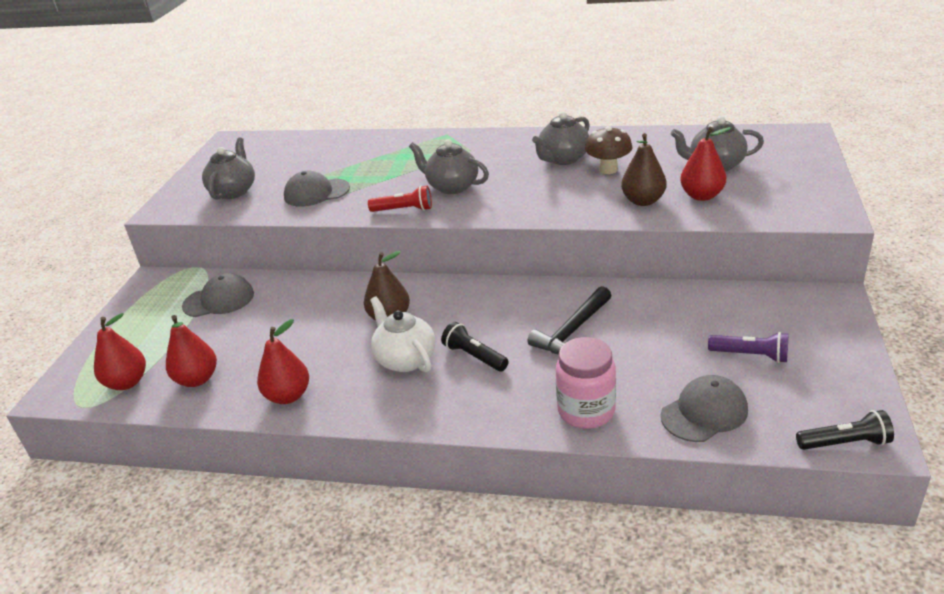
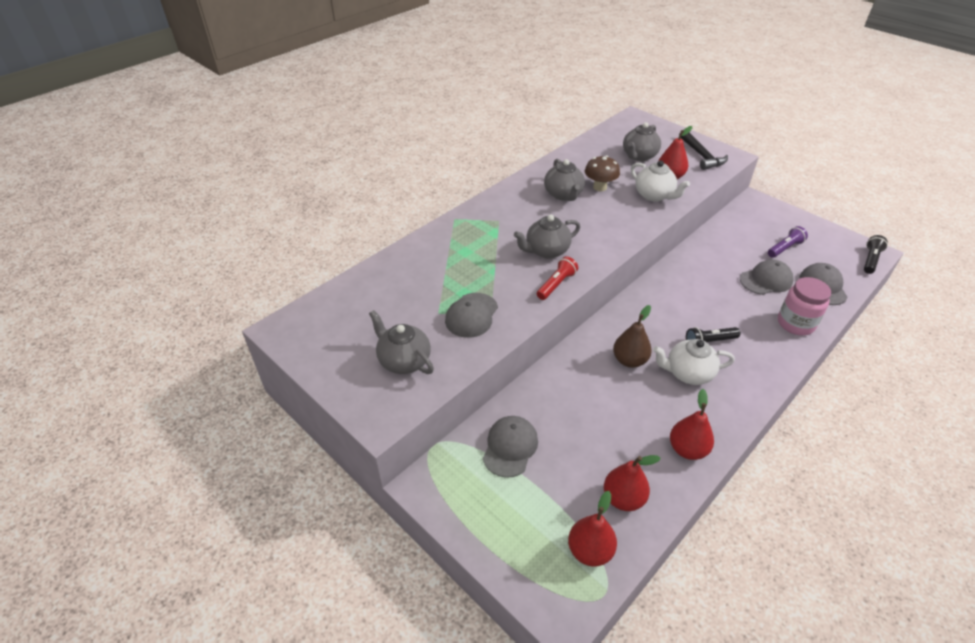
camera: 60 degrees left, 10 degrees up
black hammer [527,286,612,355] -> black hammer moved to [679,133,728,170]
brown pear [621,133,666,206] -> white teapot [631,160,690,202]
none -> grey cap [740,259,794,295]

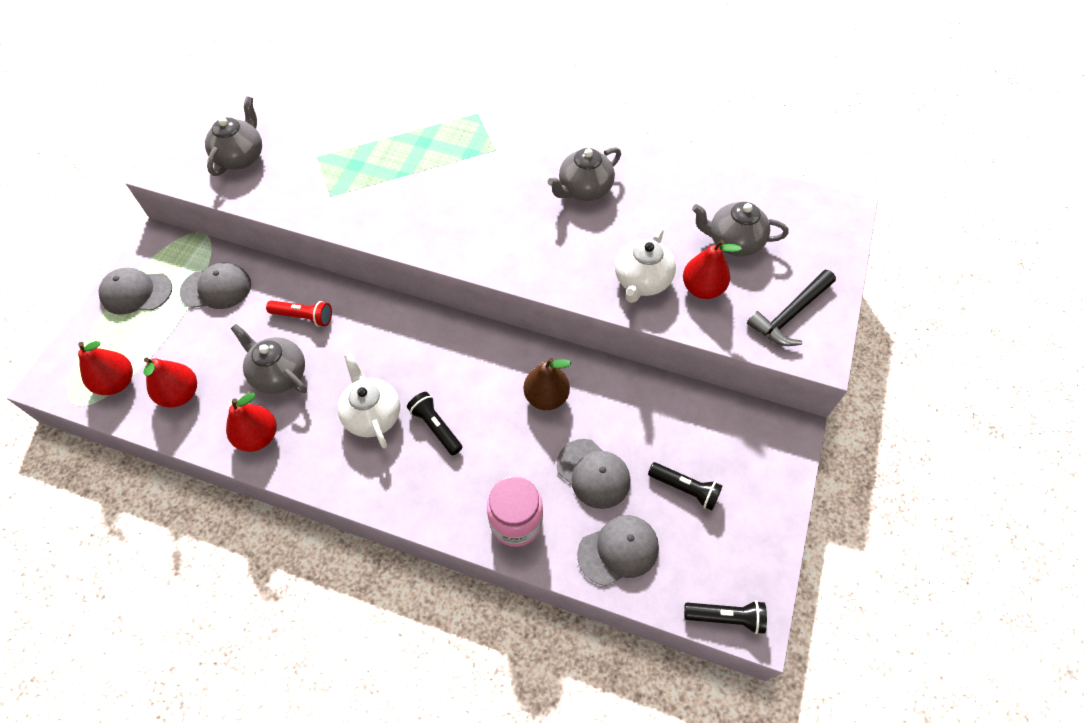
camera: 65 degrees right, 15 degrees up
grey cap [445,293,498,338] -> grey cap moved to [99,268,172,315]
grey teapot [514,215,580,259] -> grey teapot moved to [231,324,307,394]
red flashlight [537,256,578,300] -> red flashlight moved to [266,300,332,327]
brown mushroom [585,155,620,191] -> none
brown pear [613,305,652,368] -> brown pear moved to [524,358,571,410]
purple flashlight [768,226,808,258] -> black flashlight [648,462,722,511]

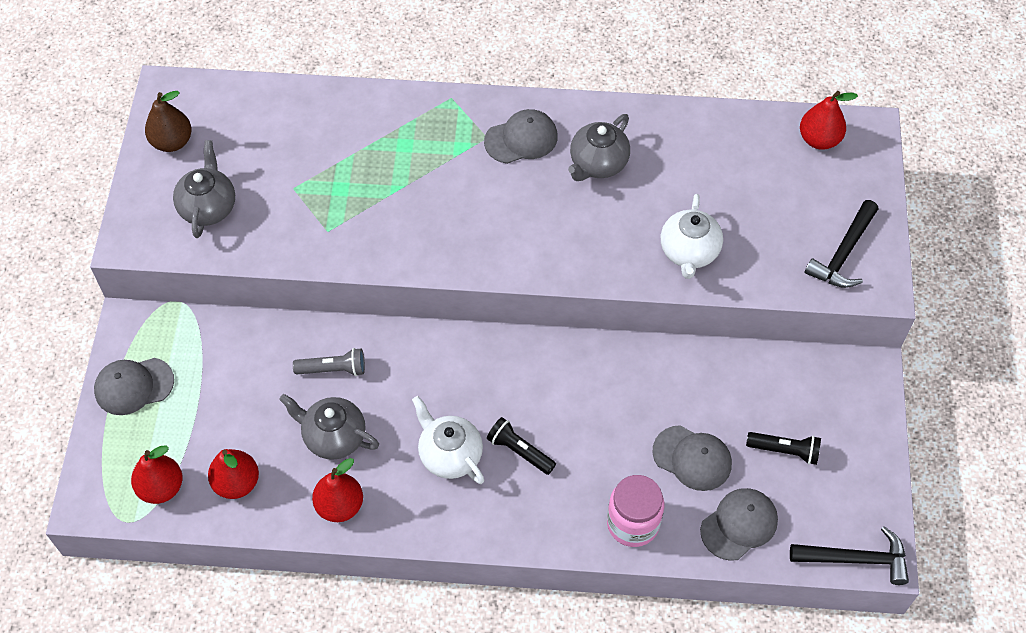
camera: 15 degrees left, 0 degrees up
grey cap [180,263,251,309] -> grey cap moved to [484,109,558,164]
red flashlight [266,300,332,327] -> grey flashlight [293,348,365,376]
brown pear [524,358,571,410] -> brown pear moved to [145,91,192,152]
red pear [683,240,742,299] -> red pear moved to [800,91,858,150]
black flashlight [684,600,767,634] -> black hammer [790,526,909,585]
grey teapot [692,202,789,256] -> none

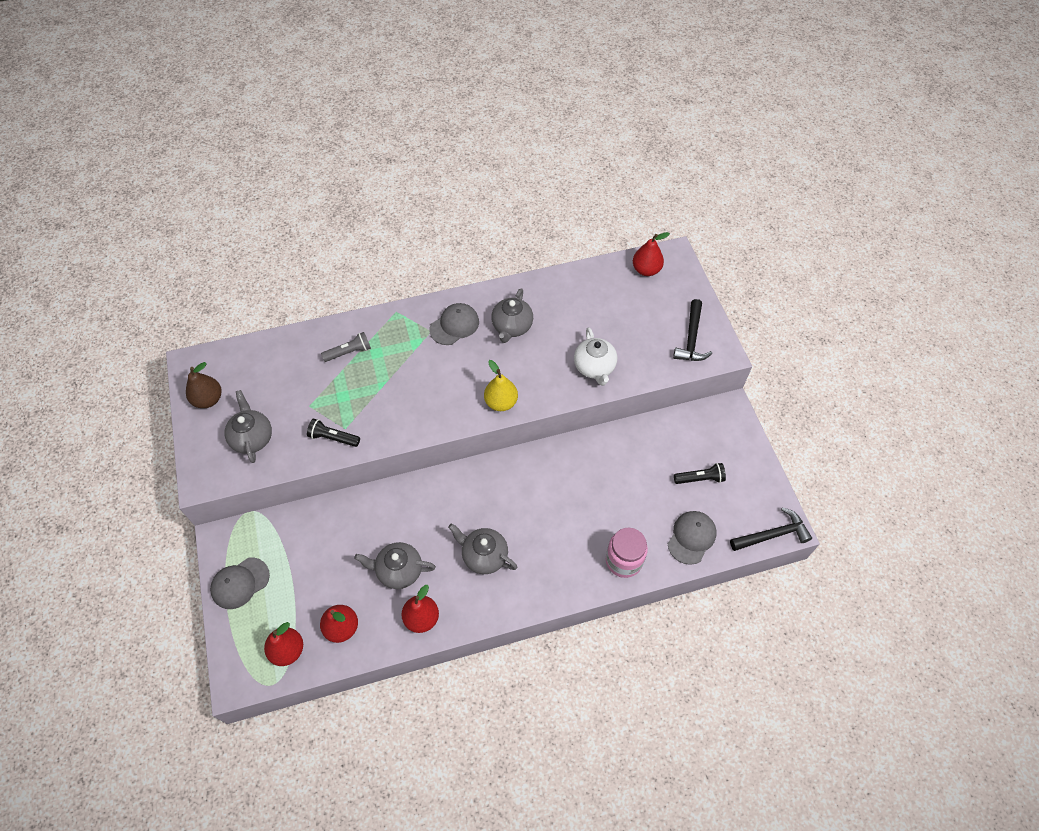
camera: 20 degrees left, 0 degrees up
grey flashlight [293,348,365,376] -> grey flashlight moved to [321,332,371,362]
white teapot [412,396,484,484] -> grey teapot [448,523,518,574]
black flashlight [487,417,556,475] -> black flashlight moved to [307,419,360,447]
grey cap [652,425,732,491] -> none
none -> yellow pear [484,360,518,411]

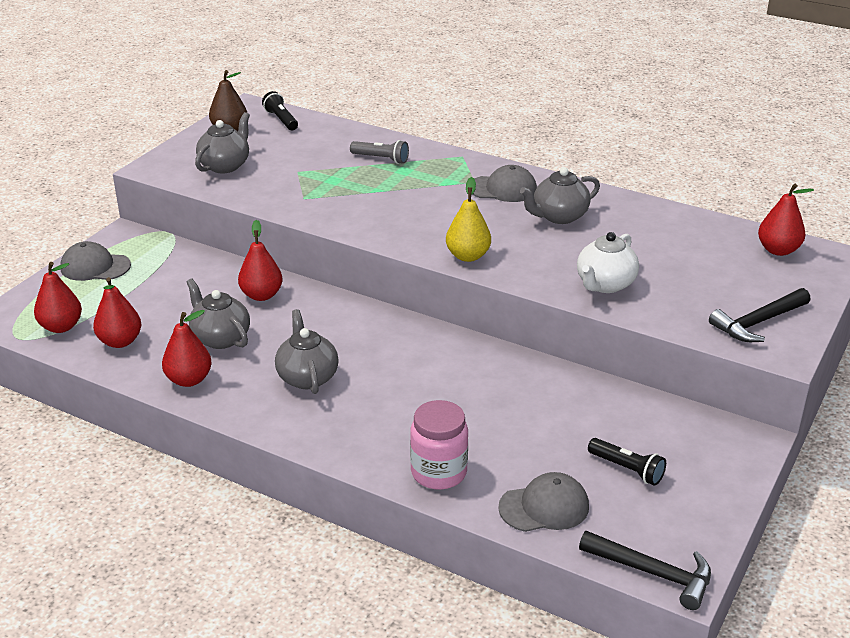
camera: 45 degrees right, 25 degrees down
black flashlight [307,419,360,447] -> black flashlight moved to [262,91,298,130]
none -> red pear [238,220,283,301]

